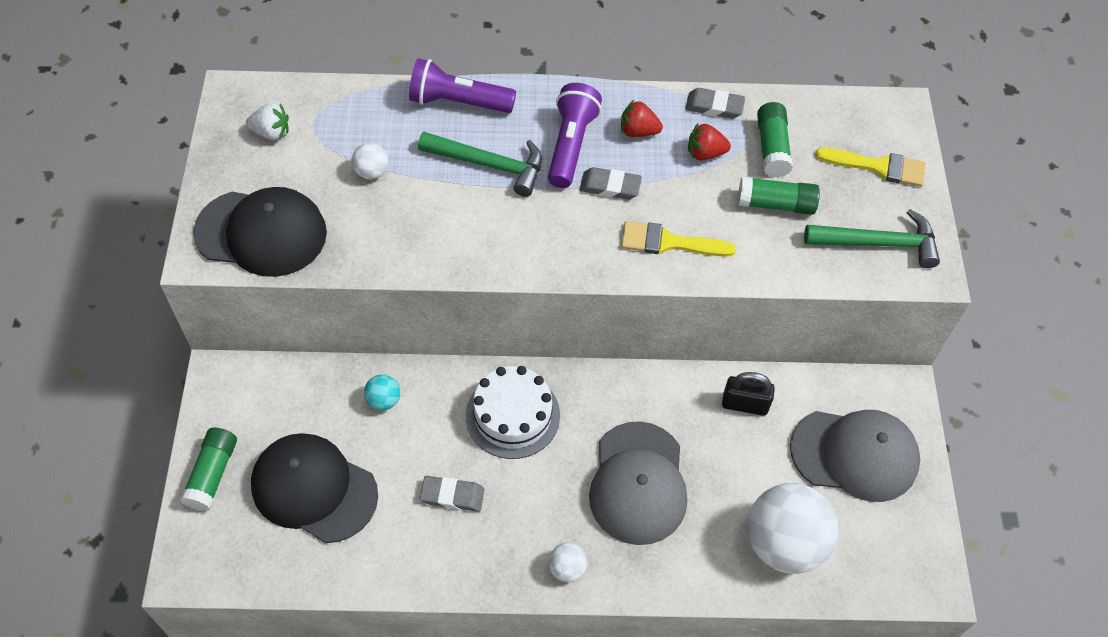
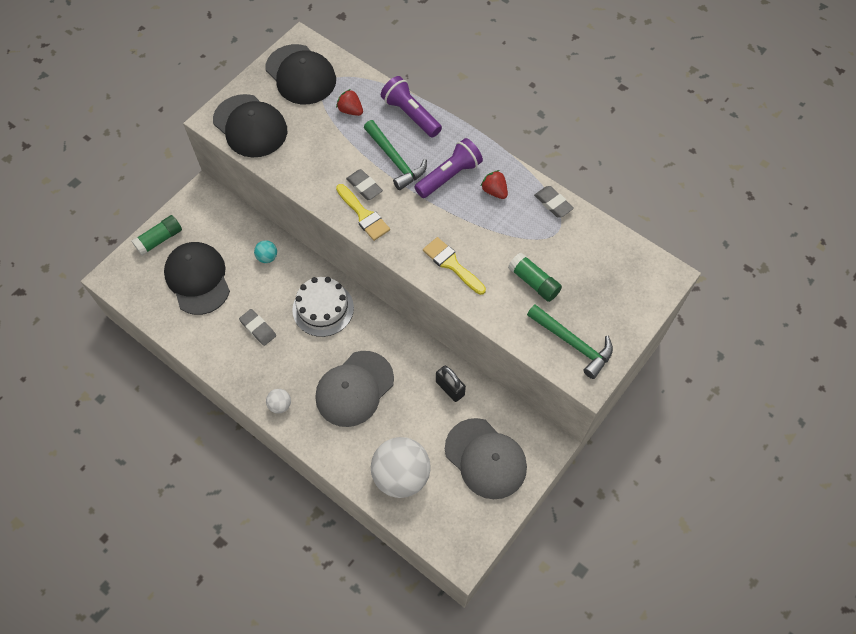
camera: 40 degrees right, 5 degrees up
white strawberry [246,103,289,140] -> black cap [265,44,336,104]
white ball [352,143,388,179] -> none
grey eraser [580,167,642,200] -> grey eraser moved to [346,169,383,200]
red strawberry [688,122,731,161] -> red strawberry moved to [336,89,363,116]
green glue stick [757,102,793,178] -> none
yellow brush [815,147,926,187] -> yellow brush moved to [336,184,390,241]

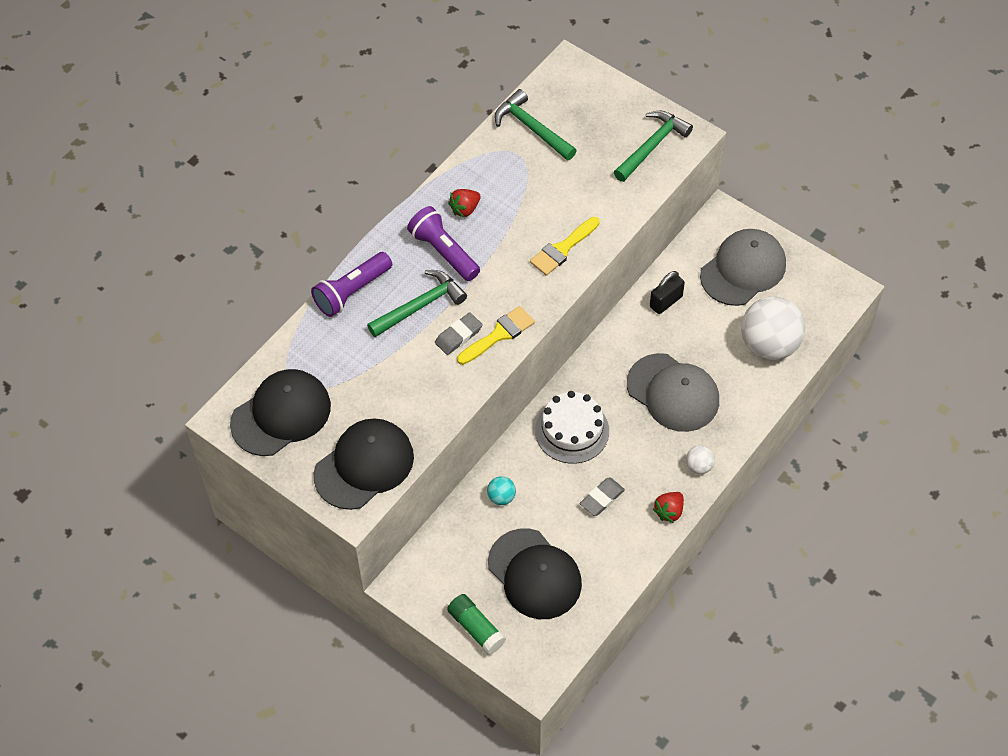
camera: 90 degrees left, 5 degrees down
black cap [164,242,230,315] -> black cap turned 105 degrees counterclockwise [488,528,582,619]
red strawberry [336,89,363,116] -> red strawberry moved to [653,492,684,523]
green glue stick [508,252,562,302] -> none
grey eraser [534,186,574,218] -> none
none -> green hammer [494,89,577,161]

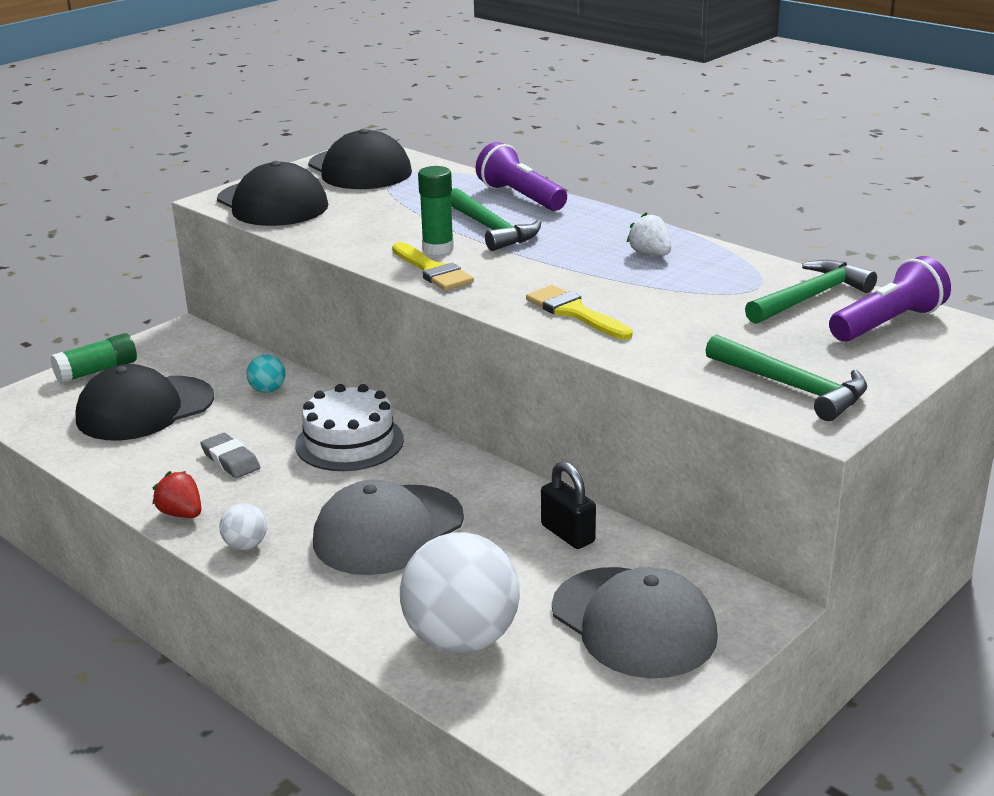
camera: 95 degrees right, 30 degrees down
purple flashlight [407,206,480,281] -> purple flashlight moved to [829,256,951,342]
grey eraser [435,312,483,355] -> green glue stick [418,166,454,255]
red strawberry [448,189,481,218] -> white strawberry [627,213,671,256]

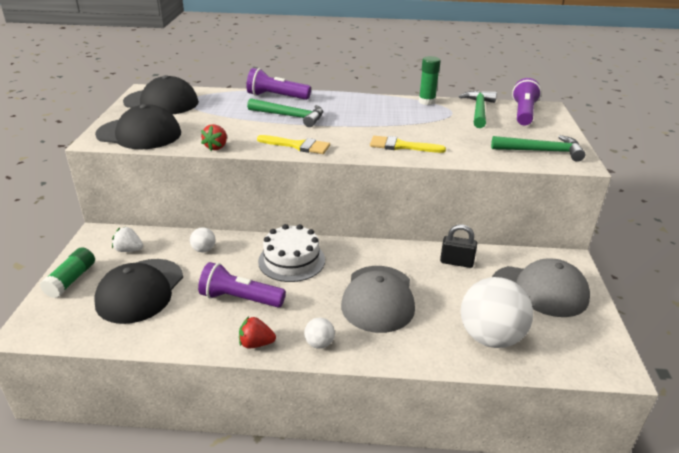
camera: 40 degrees left, 5 degrees up
grey eraser [200,433,260,478] -> purple flashlight [198,262,286,308]
turquoise ball [247,355,285,393] -> white ball [190,227,215,252]
green glue stick [418,166,454,255] -> green glue stick moved to [419,56,441,105]
white strawberry [627,213,671,256] -> white strawberry moved to [112,227,143,252]
none -> red strawberry [201,124,227,151]

